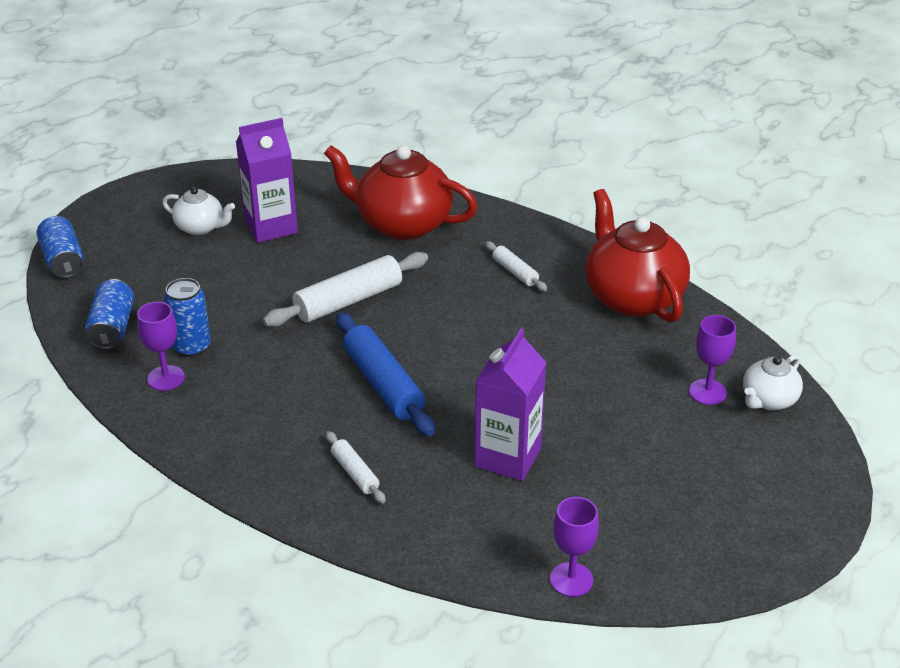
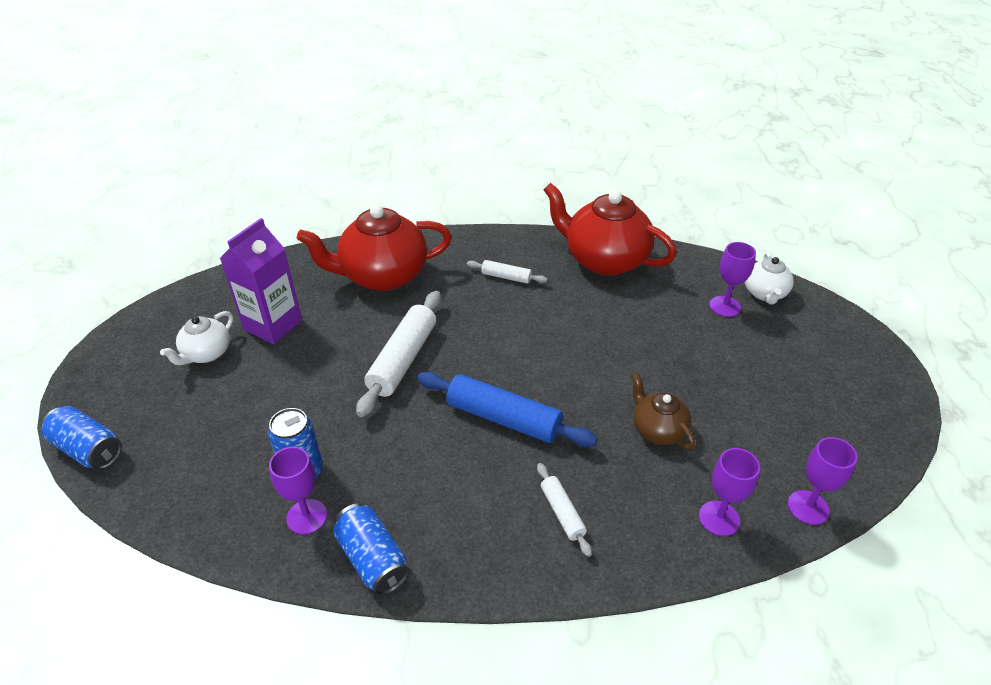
camera: 35 degrees left, 5 degrees up
blue can [85,279,134,349] -> blue can moved to [333,503,410,595]
white teapot [162,187,235,235] -> white teapot turned 135 degrees clockwise [160,311,233,365]
white rolling pin [326,431,386,503] -> white rolling pin turned 45 degrees clockwise [537,463,592,557]
purple carton [475,328,547,481] -> brown teapot [631,373,695,450]
none -> purple goblet [699,448,760,536]

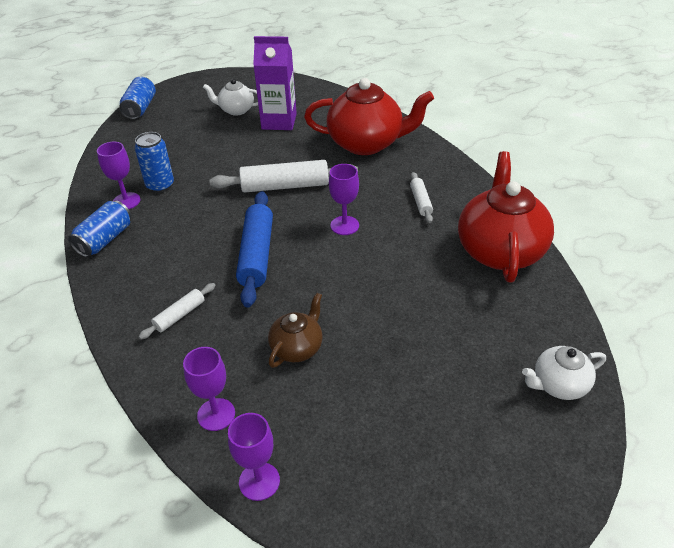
camera: 65 degrees right, 0 degrees up
red teapot [297,204,451,291] -> red teapot turned 135 degrees clockwise [304,78,434,155]
purple goblet [709,242,756,317] -> purple goblet moved to [329,164,359,235]

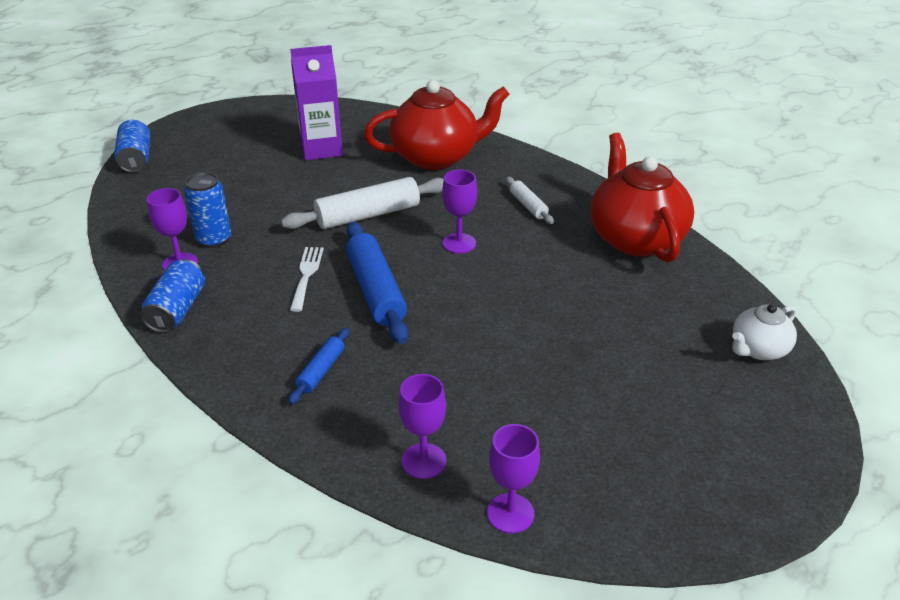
camera: 20 degrees left, 5 degrees down
white rolling pin [139,283,215,339] -> blue rolling pin [288,327,349,405]
white teapot [203,79,258,116] -> none
brown teapot [268,293,322,368] -> none
none -> white fork [290,247,324,312]

